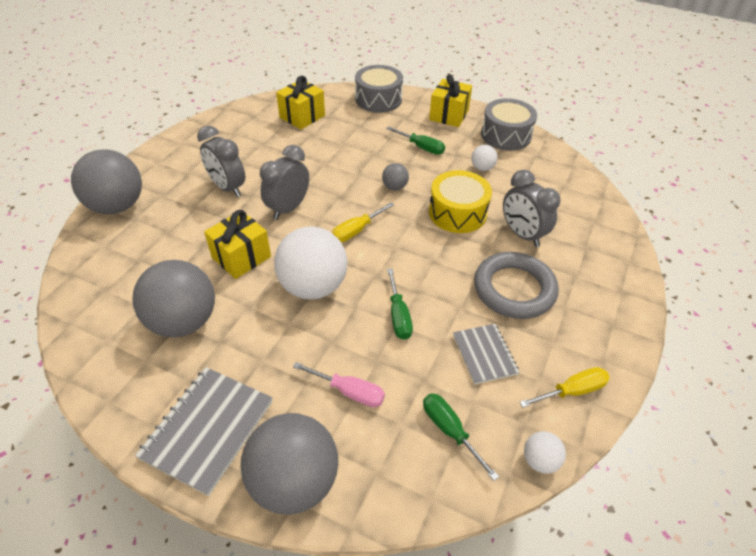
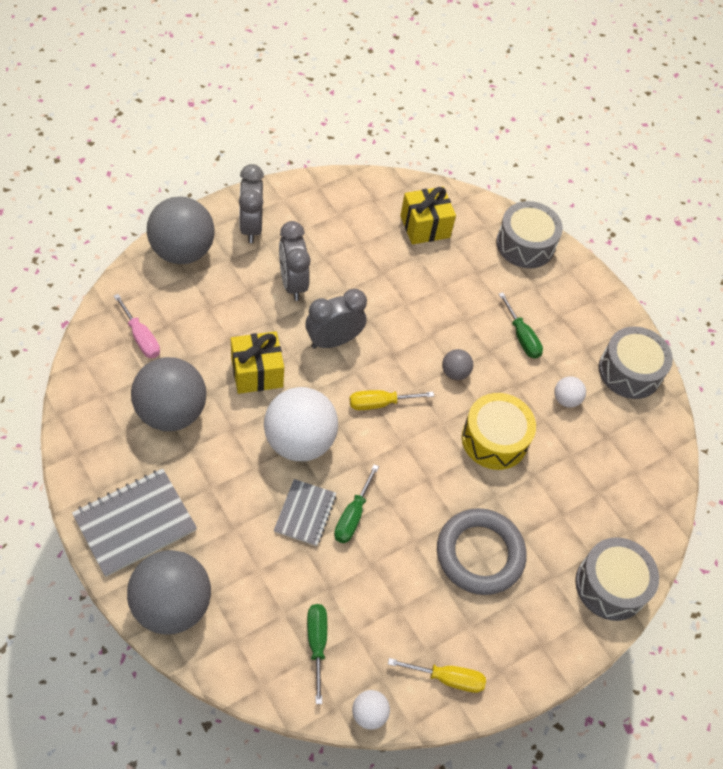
camera: 25 degrees right, 10 degrees up
pink screwdriver [293,362,385,407] -> pink screwdriver moved to [114,294,160,358]
yellow gift [429,74,472,127] -> none
grey notebook [453,324,519,385] -> grey notebook moved to [274,479,337,546]
grey clock [503,170,560,247] -> grey clock moved to [239,164,264,243]
none -> grey drum [575,537,659,621]

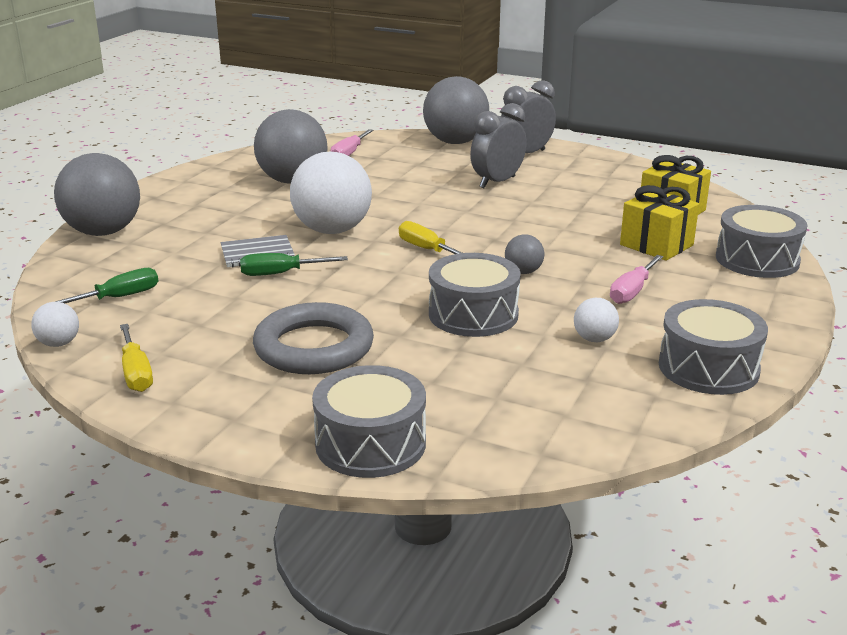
camera: 65 degrees right, 30 degrees down
grey notebook [72,468,197,577] -> none
yellow gift [231,331,284,394] -> yellow gift moved to [620,185,699,261]
grey clock [305,289,367,349] -> none
yellow drum [462,393,536,470] -> grey drum [429,253,521,337]
green screwdriver [499,292,543,359] -> pink screwdriver [610,255,663,304]

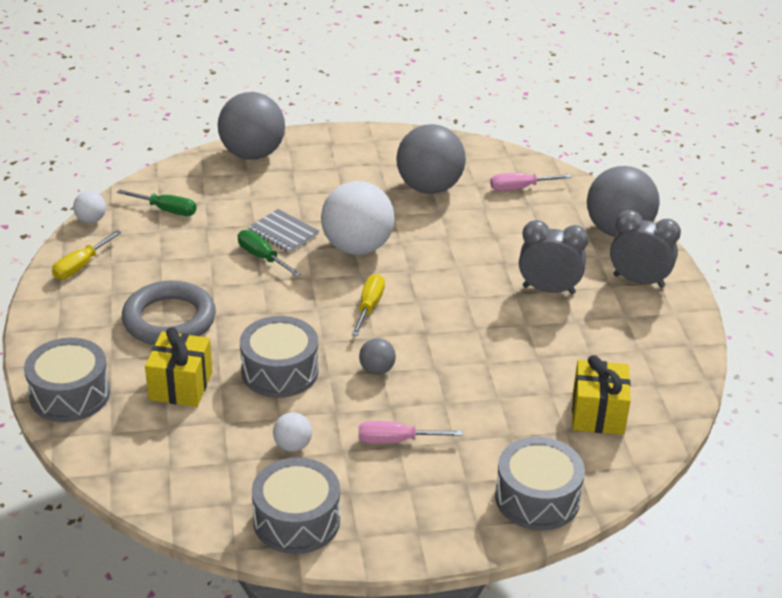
camera: 55 degrees right, 10 degrees up
yellow gift [620,185,699,261] -> yellow gift moved to [145,327,213,407]

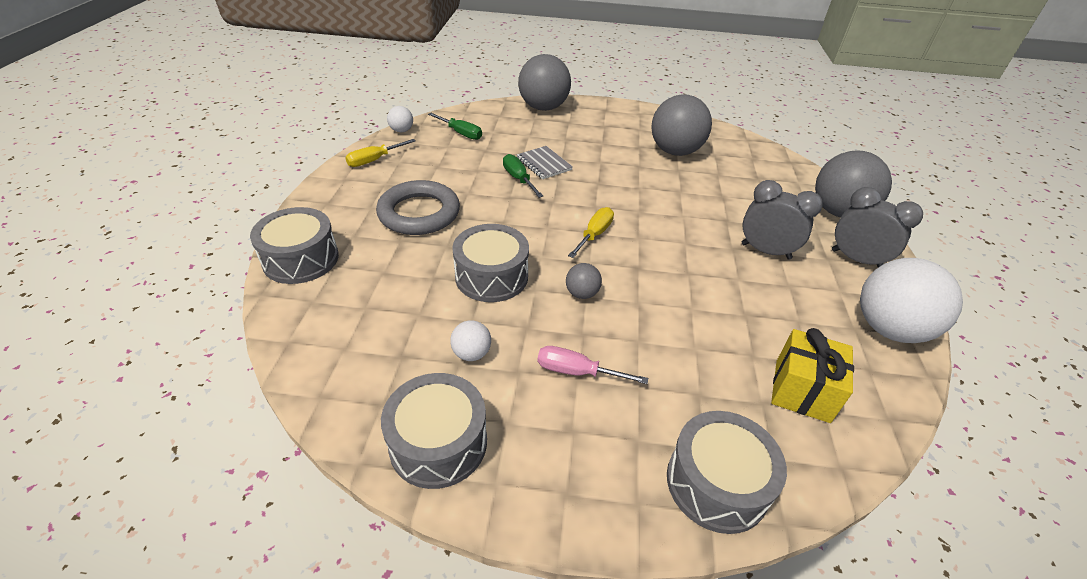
camera: 15 degrees right, 5 degrees up
yellow gift [145,327,213,407] -> none
white ball [321,181,395,255] -> white ball moved to [860,258,963,343]
pink screwdriver [490,173,572,191] -> none

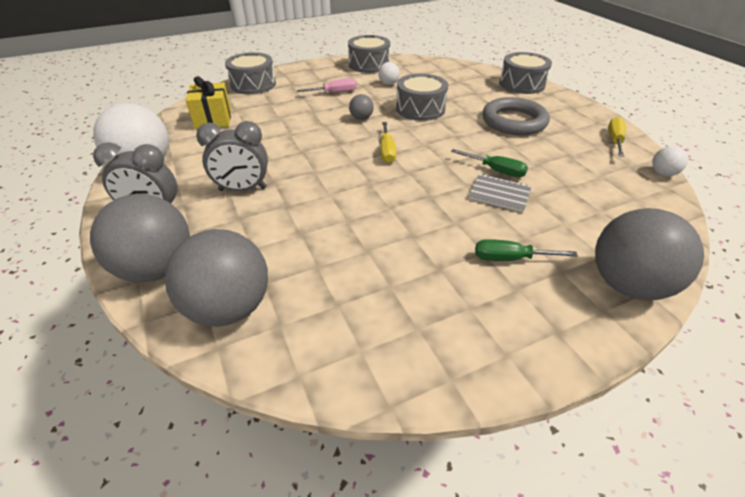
camera: 150 degrees right, 0 degrees up
green screwdriver [428,113,482,140] -> green screwdriver moved to [475,239,578,261]
grey ball [651,94,712,156] -> grey ball moved to [165,229,268,327]

